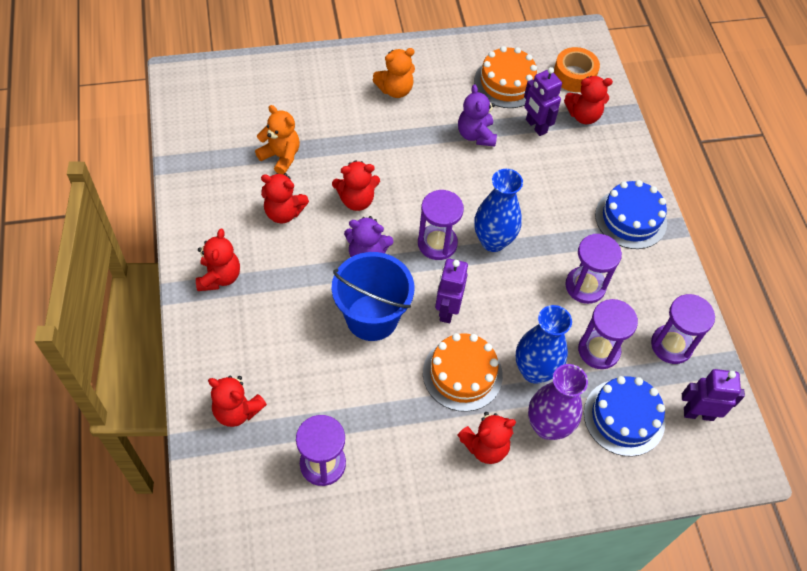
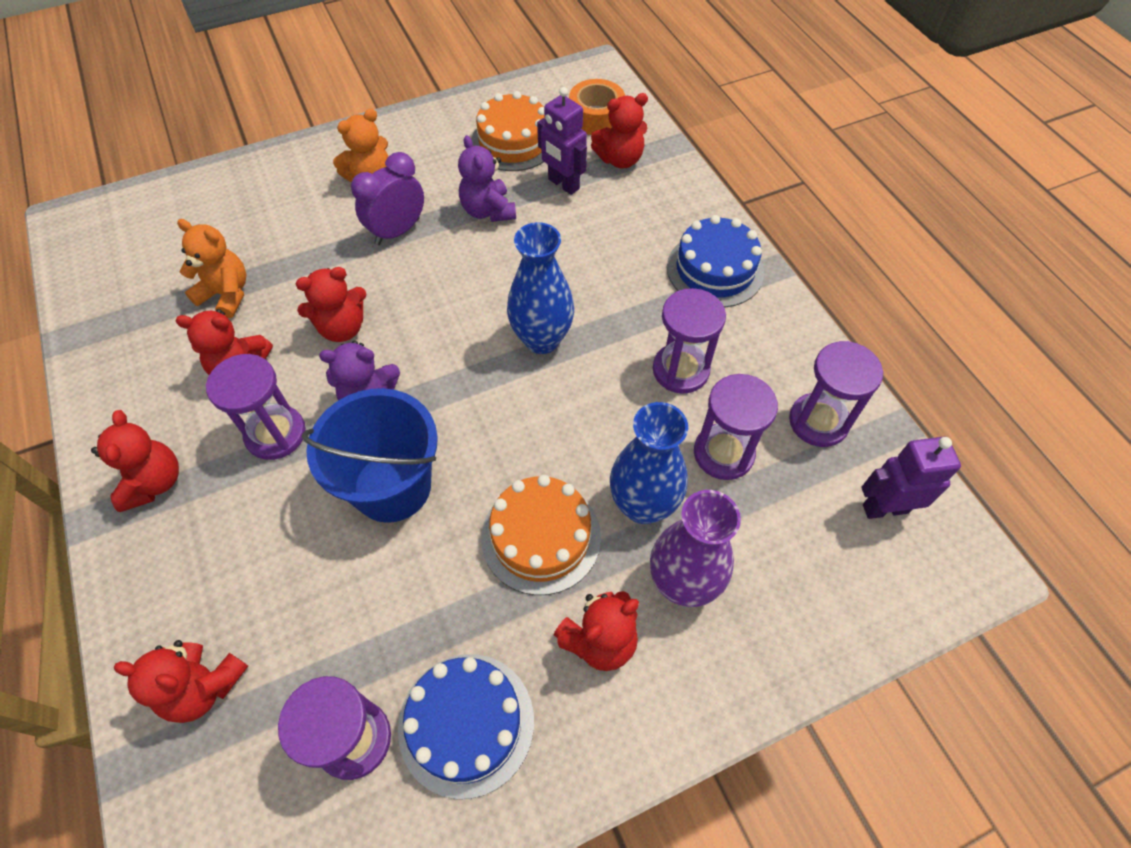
camera: 10 degrees left, 0 degrees up
purple hourglass [418,190,464,260] -> purple hourglass moved to [206,354,306,460]
purple robot [435,258,468,323] -> none
blue cake [584,376,665,457] -> blue cake moved to [398,654,534,799]
none -> purple clock [351,152,424,245]

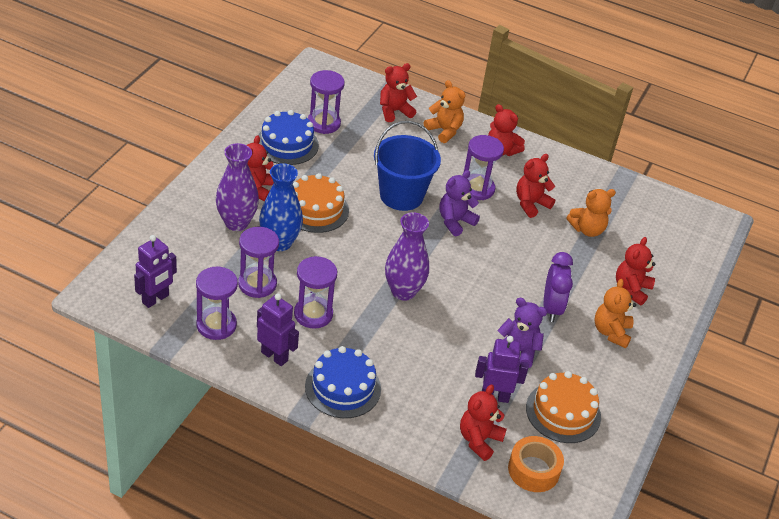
camera: 135 degrees right, 15 degrees down
red teddy bear [295,267,366,342] -> red teddy bear moved to [616,237,655,306]
blue vase [507,222,574,354] -> purple vase [385,212,429,301]
none -> purple robot [257,293,299,366]
none -> orange teddy bear [424,80,465,143]

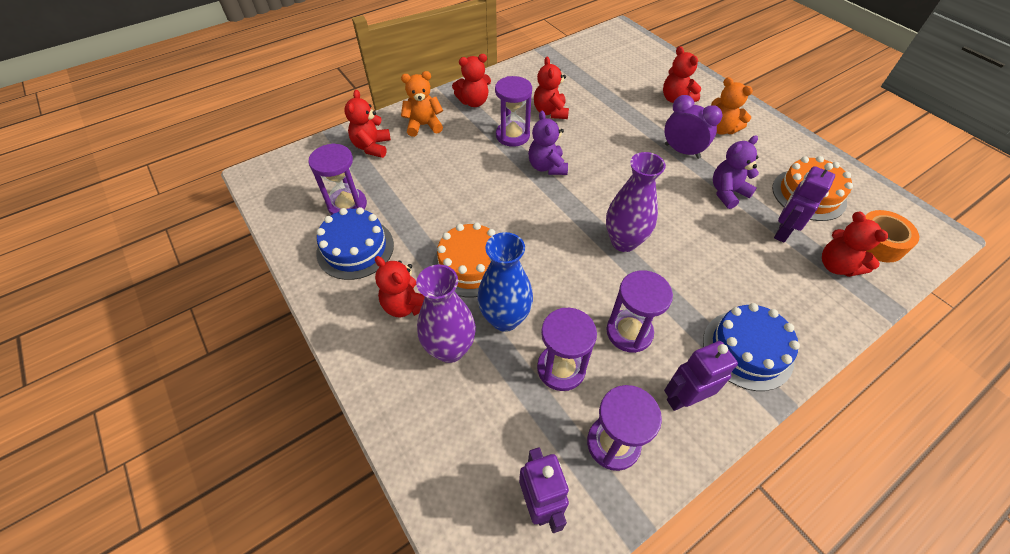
camera: 55 degrees left, 10 degrees up
blue bucket [374,121,441,211] -> none
orange teddy bear [566,189,616,237] -> none

